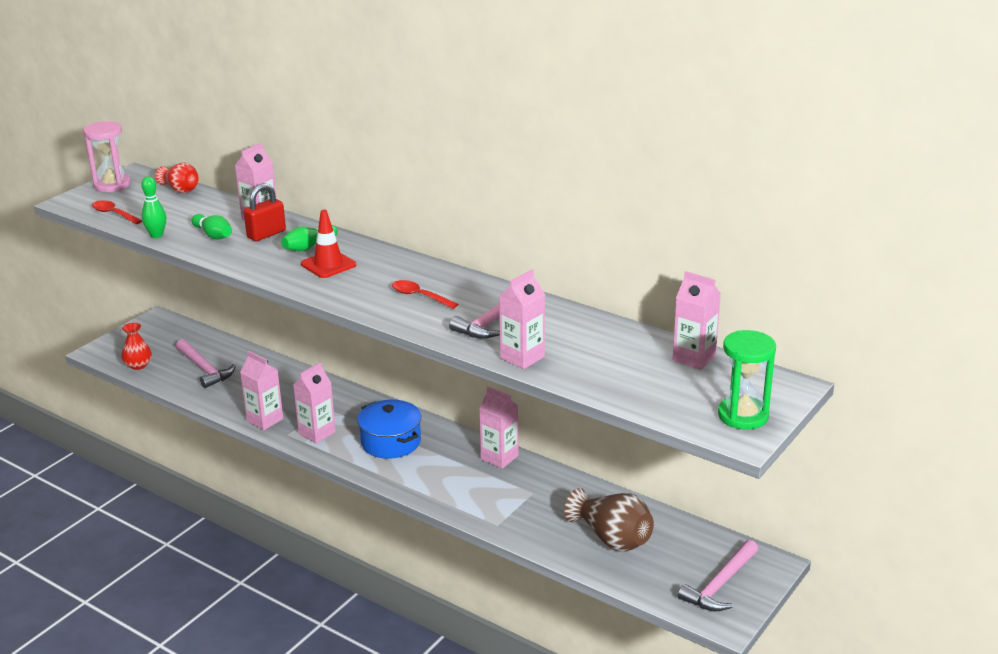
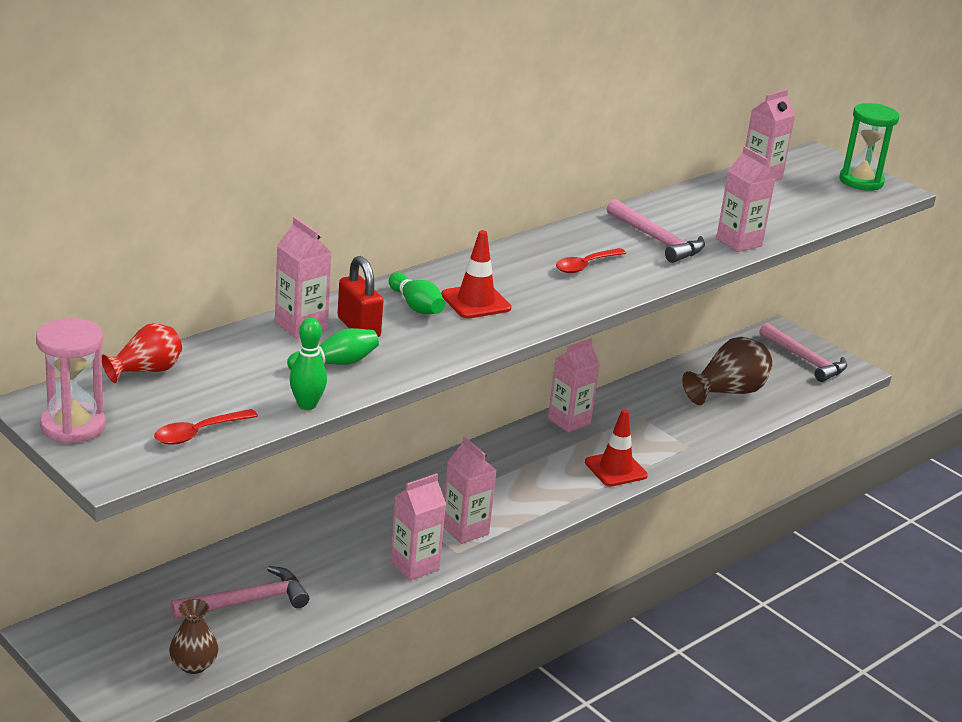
camera: 80 degrees left, 0 degrees up
red vase [121,323,152,370] -> brown vase [169,599,219,674]
blue pot [357,400,421,459] -> none
none -> red traffic cone [585,409,648,486]

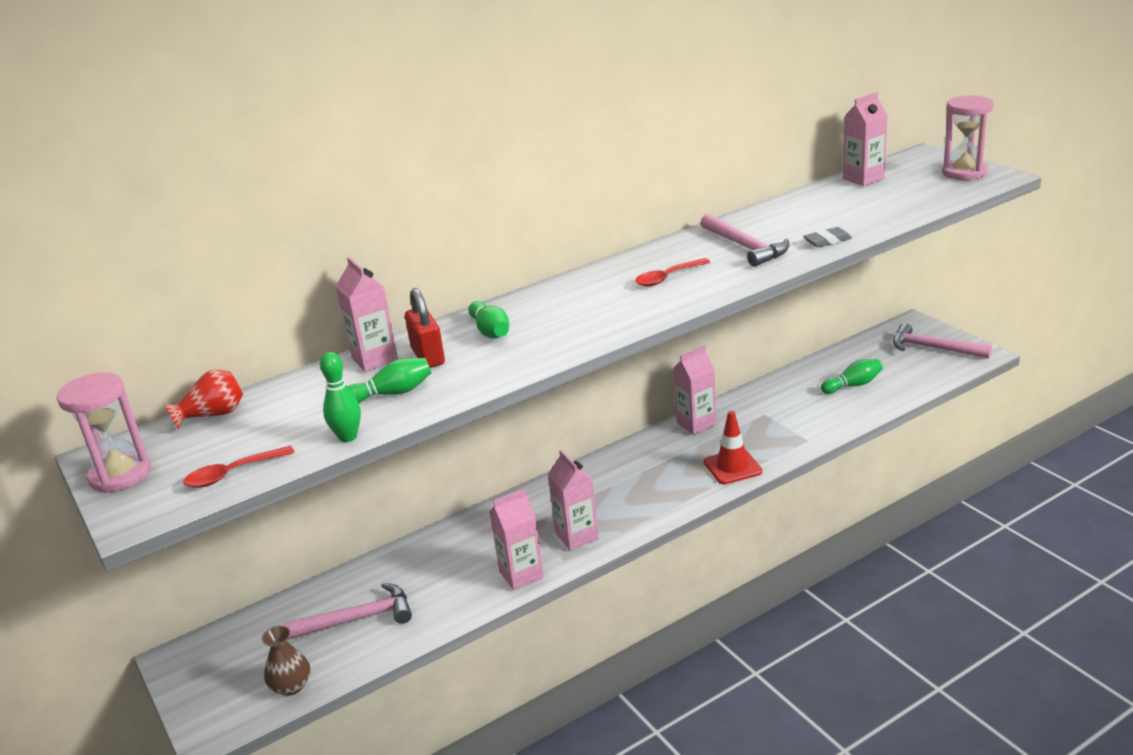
camera: 15 degrees right, 0 degrees up
red traffic cone [441,230,511,319] -> none
brown vase [682,337,772,405] -> green bowling pin [821,359,883,394]
pink carton [716,146,776,252] -> grey eraser [803,227,852,247]
pink hammer [760,323,847,382] -> pink hammer turned 150 degrees clockwise [893,323,992,358]
green hourglass [839,103,899,191] -> pink hourglass [942,95,994,180]

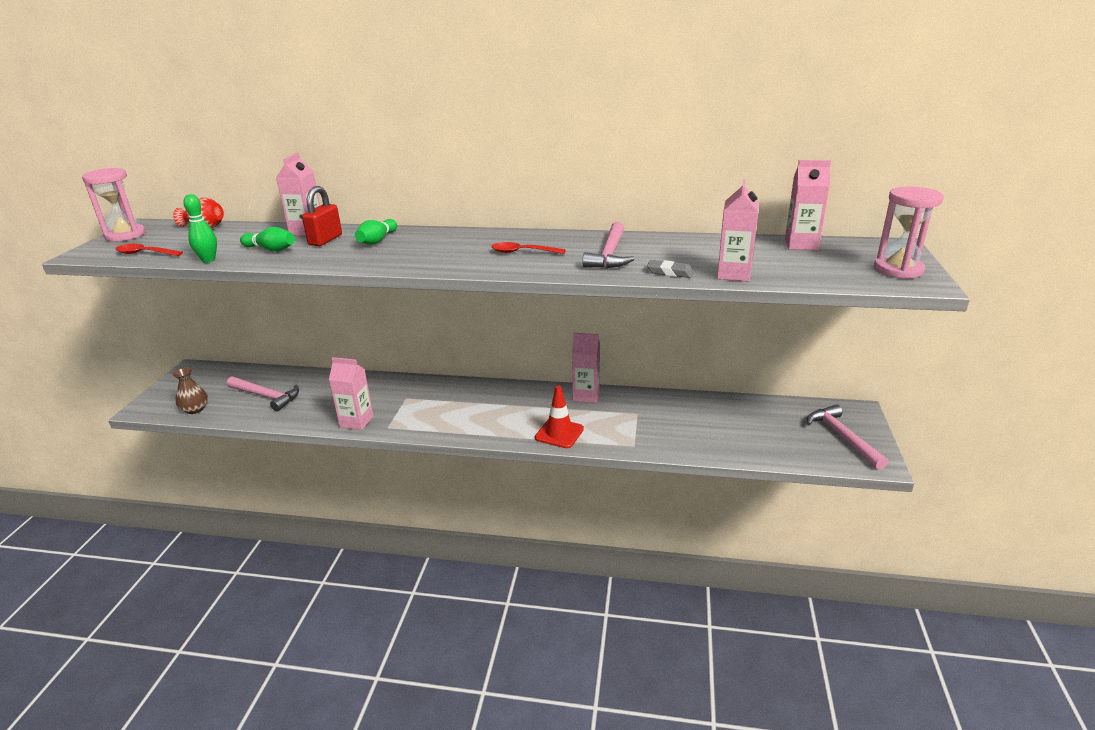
camera: 40 degrees right, 0 degrees up
pink carton [548,450,599,550] -> pink carton moved to [717,179,759,282]
green bowling pin [821,359,883,394] -> none

